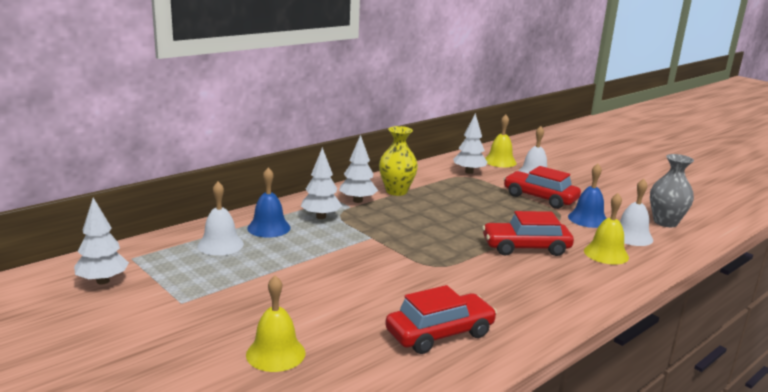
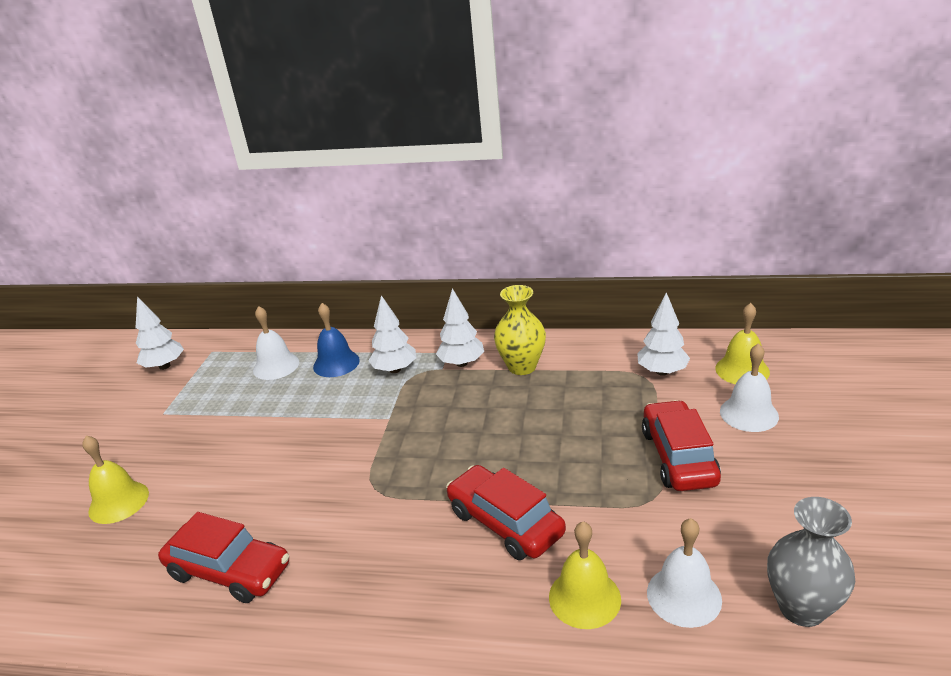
camera: 55 degrees right, 10 degrees up
blue bell [568,164,607,228] -> none

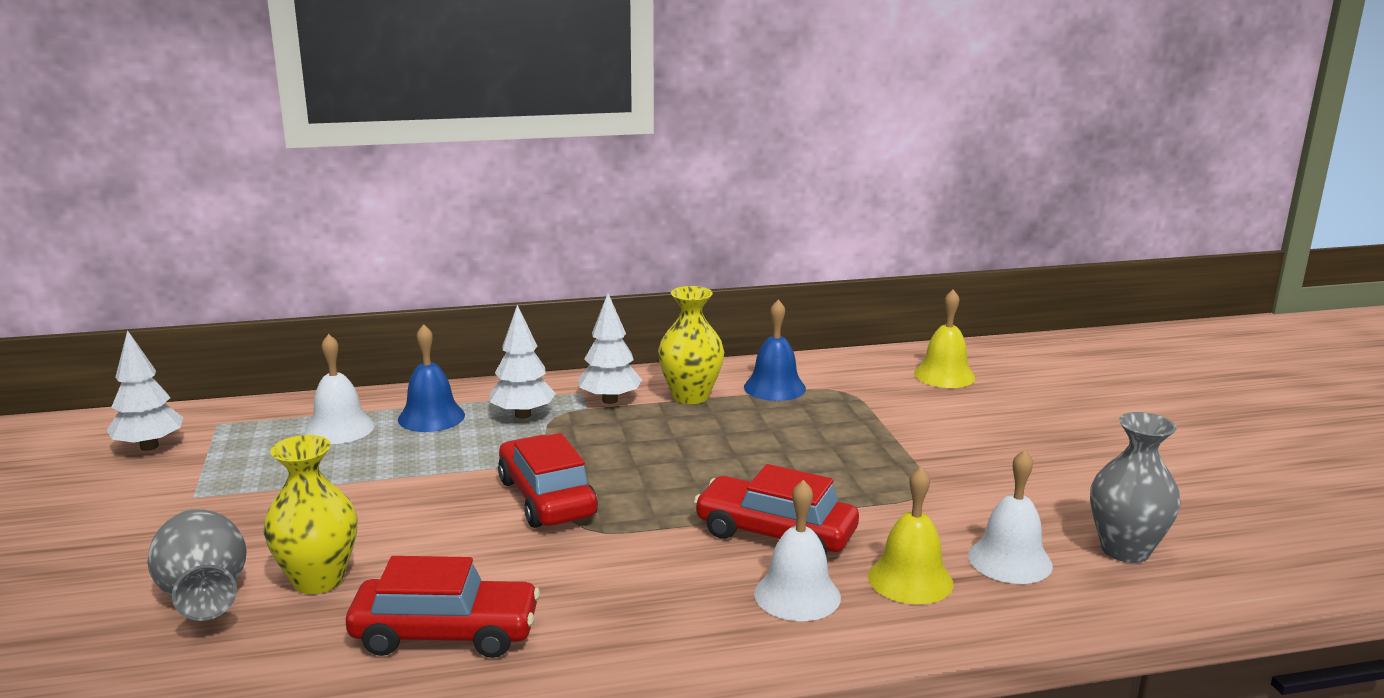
camera: 25 degrees left, 10 degrees down
yellow bell [82,436,149,524] -> grey vase [147,509,247,621]
white tree [637,292,690,376] -> none
red car [642,400,721,491] -> red car moved to [498,433,598,528]
white bell [720,343,779,432] -> white bell moved to [754,480,841,621]
none -> yellow vase [263,435,357,594]
none -> blue bell [744,299,806,401]

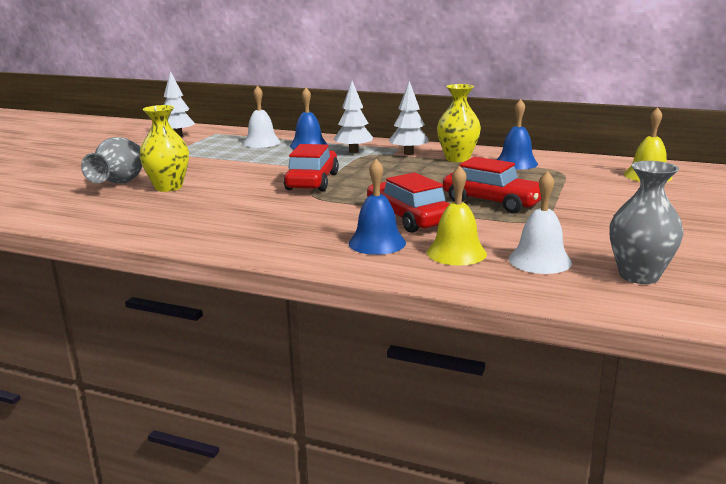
camera: 35 degrees right, 0 degrees up
red car [346,556,540,658] -> red car moved to [443,157,541,213]
white bell [754,480,841,621] -> blue bell [349,159,406,255]

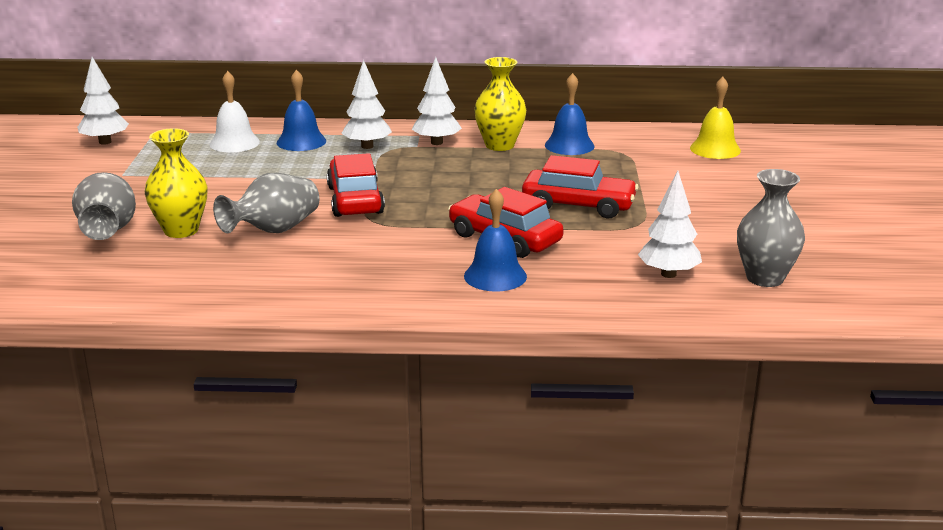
camera: 20 degrees left, 5 degrees up
yellow bell [427,166,487,266] -> none
white bell [509,171,572,274] -> white tree [638,170,702,278]
none -> grey vase [213,173,319,233]

